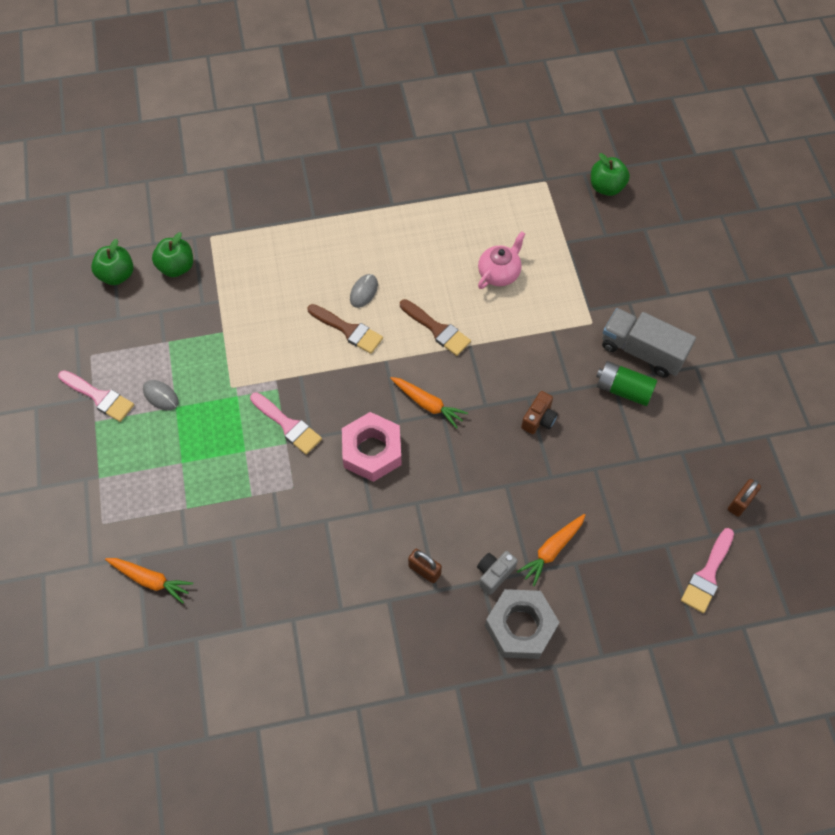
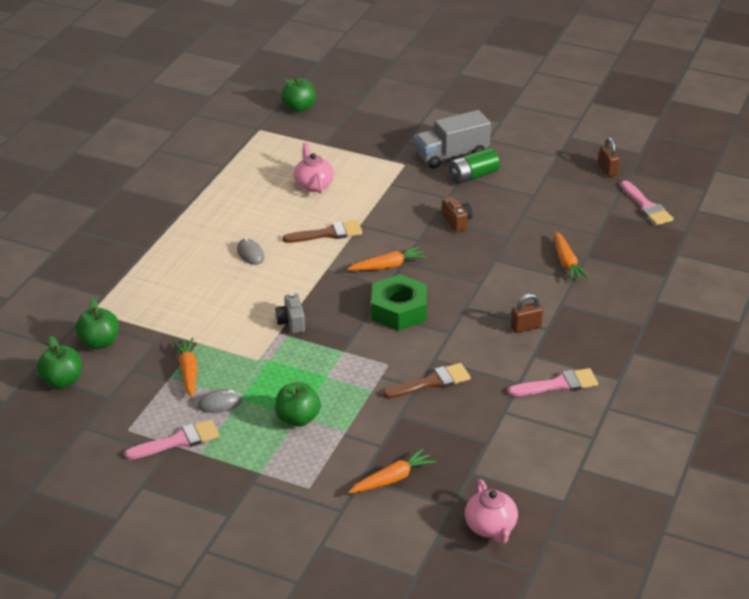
camera: 55 degrees left, 25 degrees down
pink brush [250,392,322,455] -> pink brush moved to [508,368,598,396]
brown brush [307,304,383,354] -> brown brush moved to [383,363,471,398]
pink nut [342,412,402,482] -> green nut [371,274,427,331]
grey camera [477,551,518,595] -> grey camera moved to [275,293,305,333]
grey nut [485,589,560,659] -> none
none -> orange carrot [173,338,198,398]
none -> green apple [275,382,321,427]
none -> pink teapot [465,479,518,544]

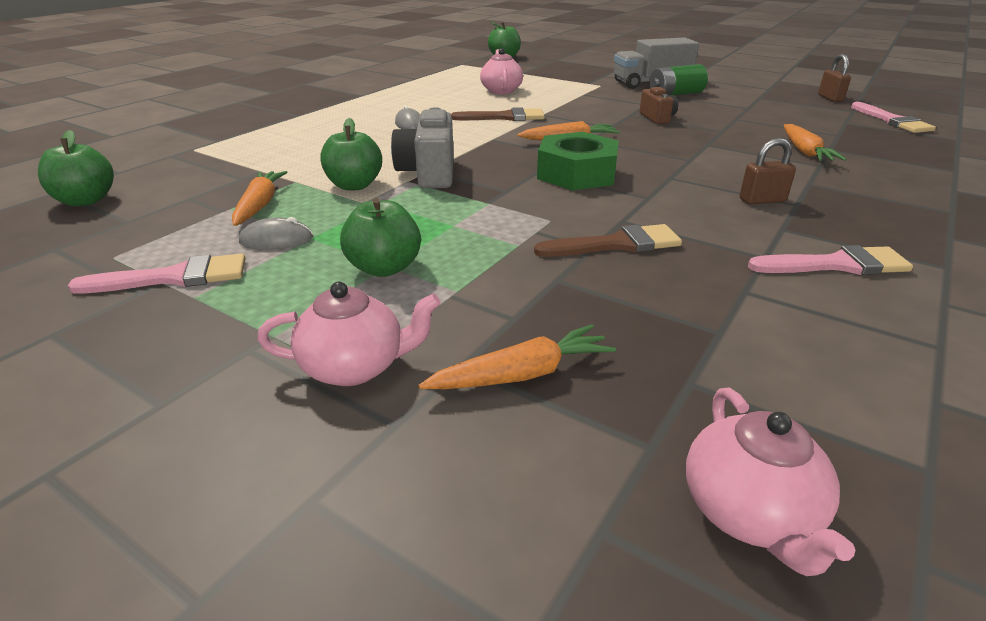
camera: 10 degrees right, 5 degrees down
green apple [75,298,119,349] -> green apple moved to [320,118,382,191]
grey camera [275,293,305,333] -> grey camera [391,107,454,188], size x1.65
none -> pink teapot [257,282,441,386]

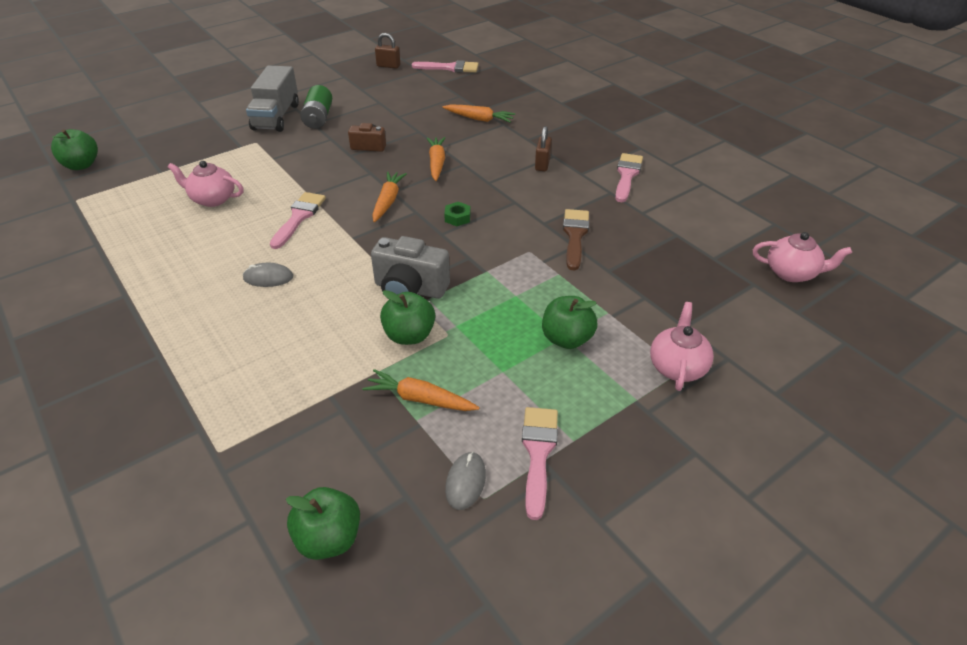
camera: 70 degrees left, 10 degrees up
grey mouse [239,217,313,250] -> grey mouse moved to [445,452,486,510]
orange carrot [418,325,616,389] -> orange carrot moved to [427,137,446,181]
brown brush [451,107,545,121] -> pink brush [270,192,326,249]
green nut [537,132,619,190] -> green nut [444,202,471,226], size x0.43

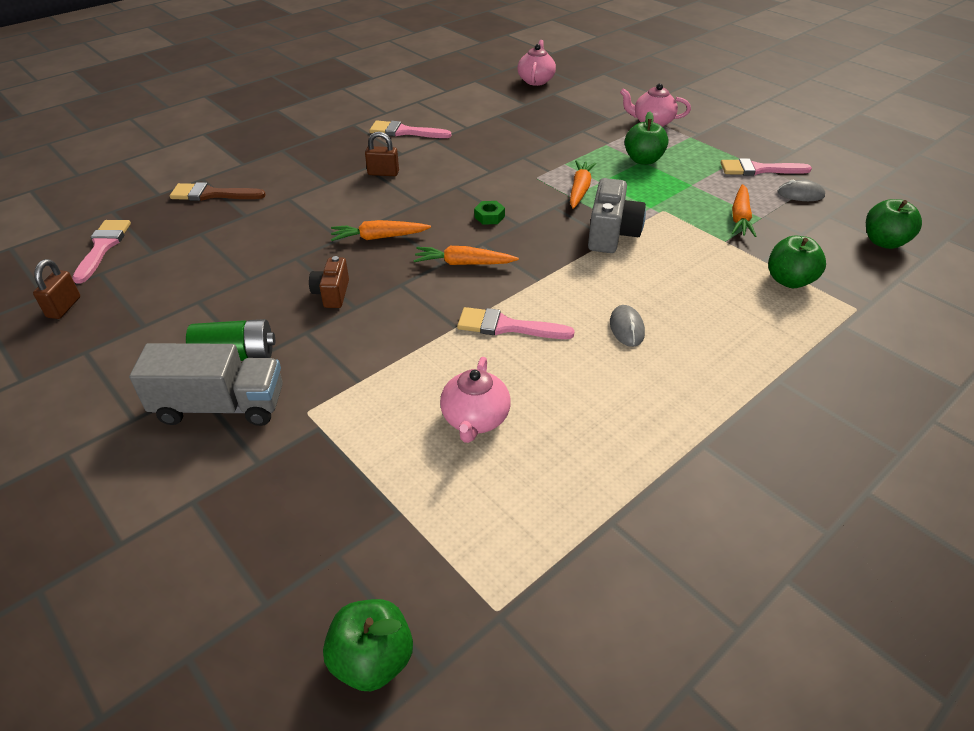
camera: 95 degrees left, 0 degrees up
green apple [380,290,435,345] -> green apple moved to [768,236,826,288]
orange carrot [443,105,515,123] -> orange carrot moved to [570,160,596,209]
brown brush [563,209,589,270] -> brown brush moved to [170,182,266,201]

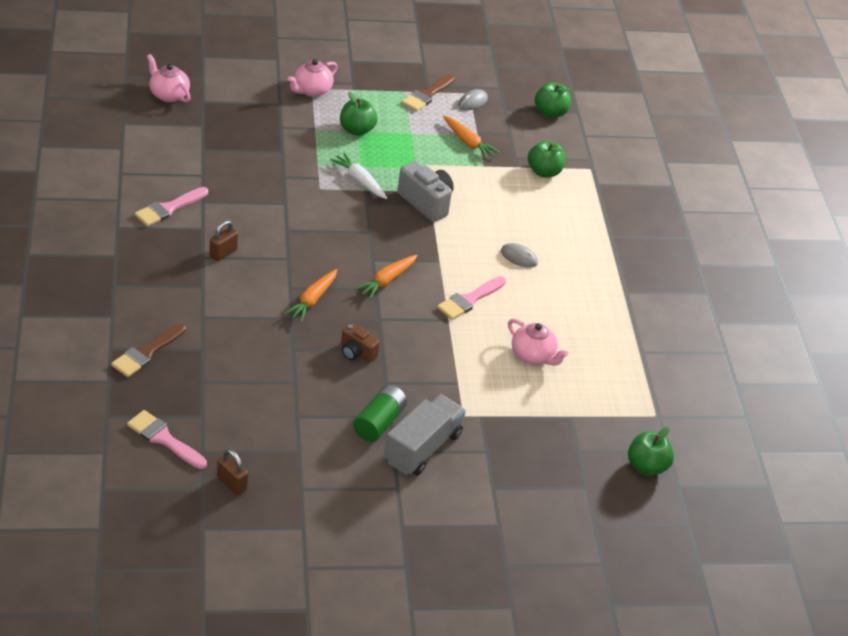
camera: 60 degrees left, 0 degrees up
green nut [474,201,505,225] -> none
orange carrot [570,160,596,209] -> white carrot [330,153,387,199]
pink brush [721,158,812,176] -> brown brush [402,74,455,111]

